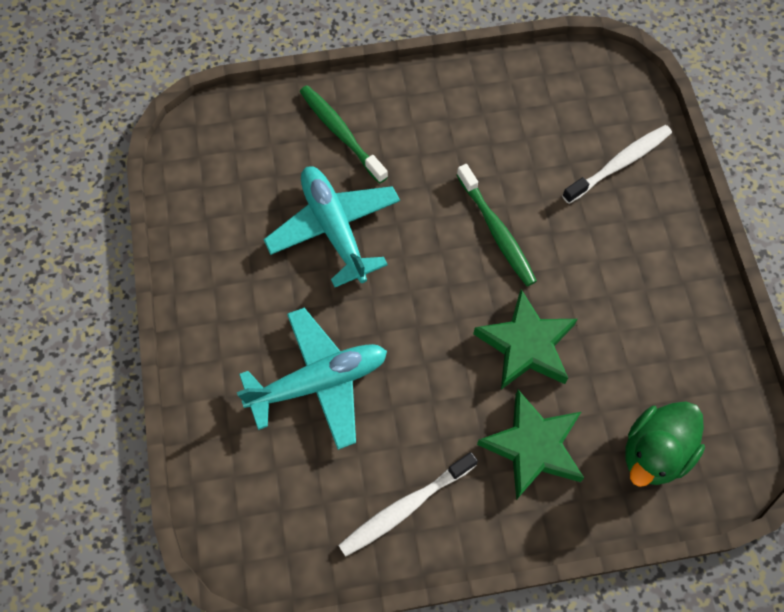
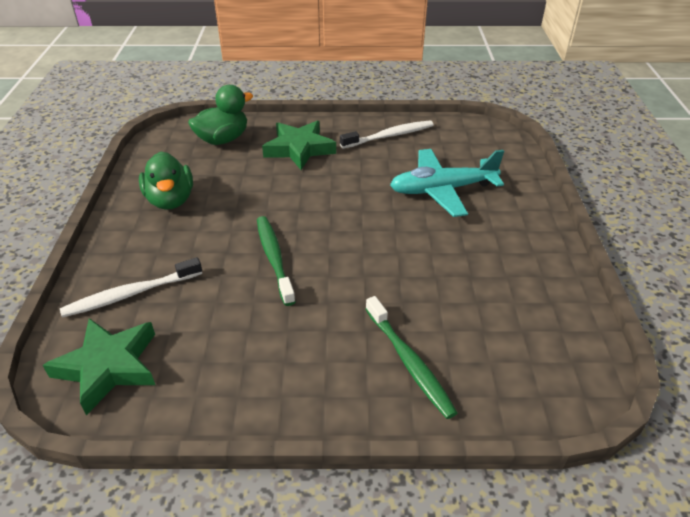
camera: 170 degrees left, 25 degrees down
turquoise plane [263,166,400,287] -> none
green star [473,289,577,389] -> green star moved to [43,318,155,415]
none -> green duck [139,151,193,210]

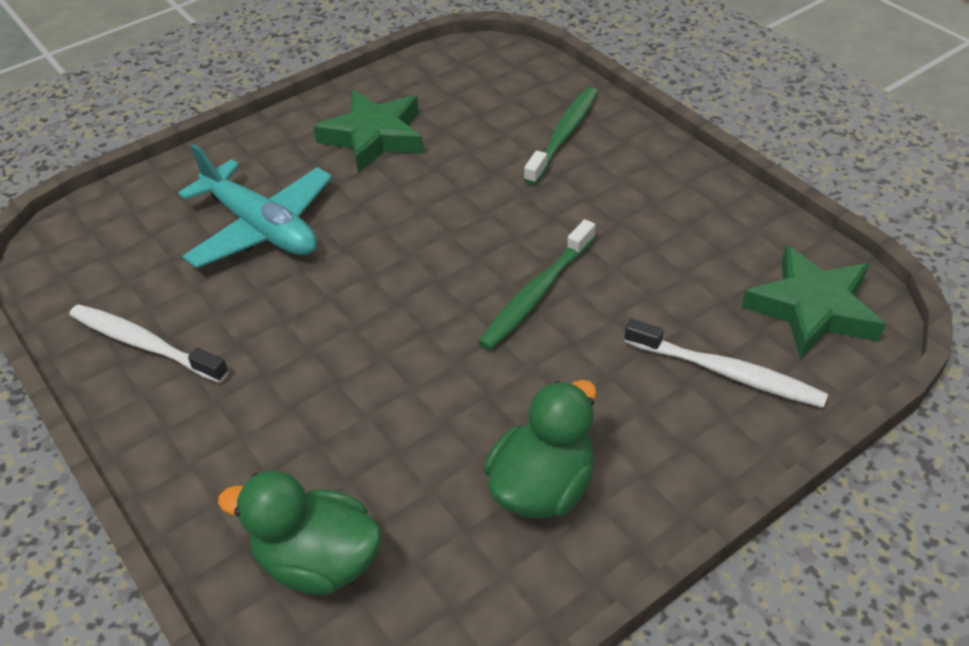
camera: 125 degrees left, 5 degrees up
green star [262,121,336,170] -> green star moved to [313,90,424,173]

